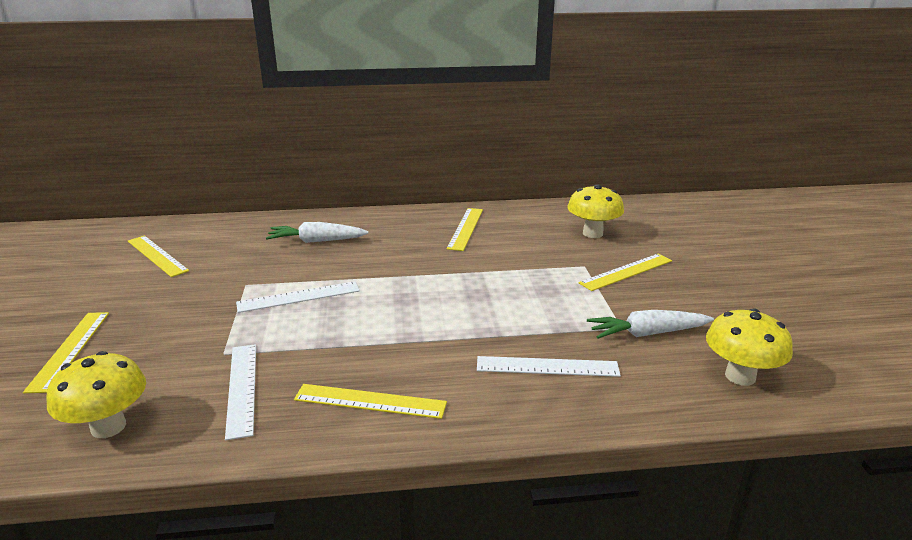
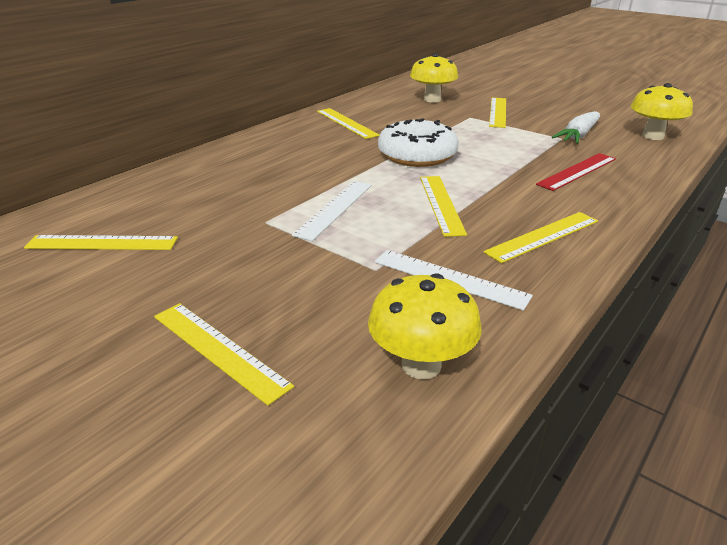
camera: 45 degrees left, 5 degrees up
white carrot [266,222,369,243] -> none
white ruler [477,356,621,377] -> red ruler [536,153,616,191]
none -> white donut [378,118,459,167]
none -> yellow ruler [420,176,467,237]

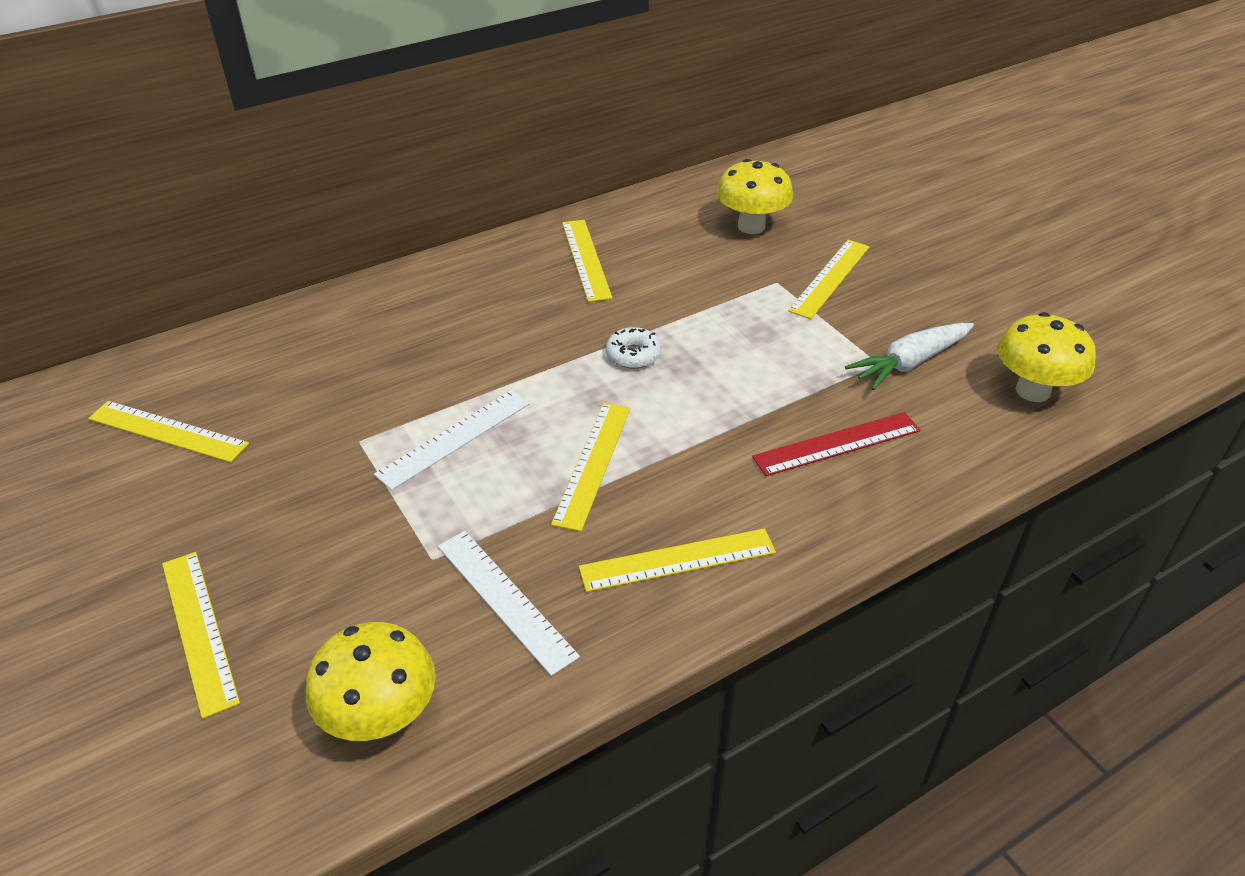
camera: 20 degrees right, 10 degrees up
white donut [378,118,459,167] -> white donut [606,327,662,369], size x0.48

